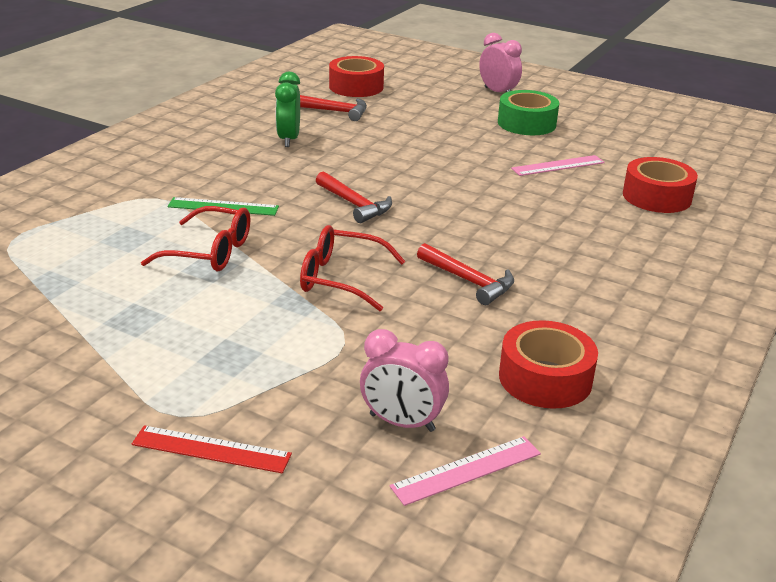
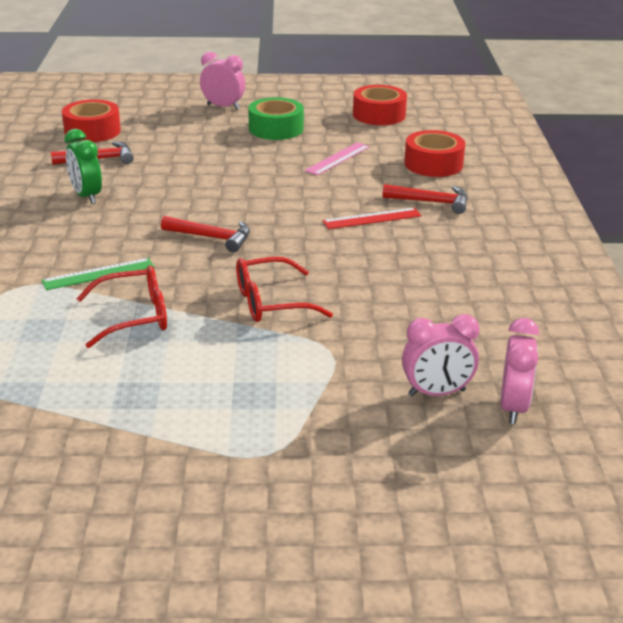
camera: 30 degrees left, 0 degrees up
red ruler [132,425,292,473] -> red ruler moved to [323,208,421,229]
pink ruler [390,436,541,506] -> pink clock [500,318,539,424]
red hammer [417,243,514,305] -> red hammer moved to [382,184,467,214]
red tape [499,320,598,409] -> red tape moved to [353,85,407,125]

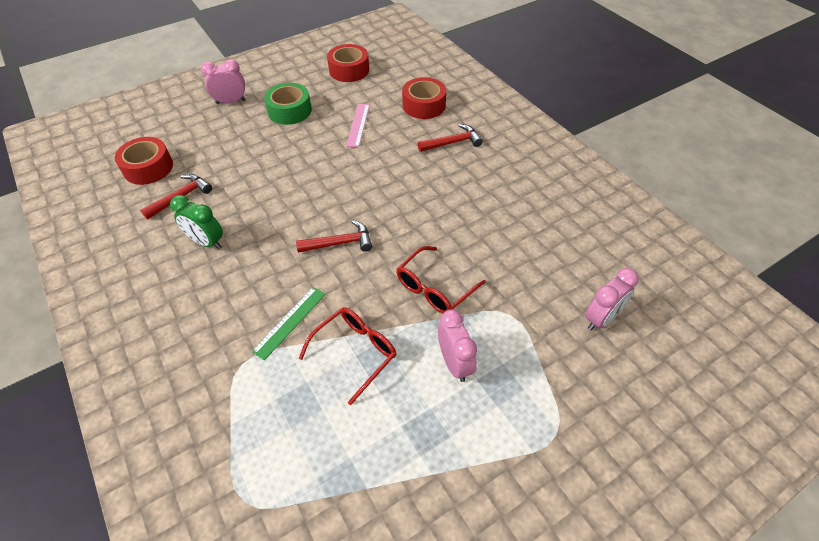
camera: 30 degrees left, 20 degrees up
red ruler [323,208,421,229] -> none
pink clock [500,318,539,424] -> pink clock moved to [438,309,477,382]

